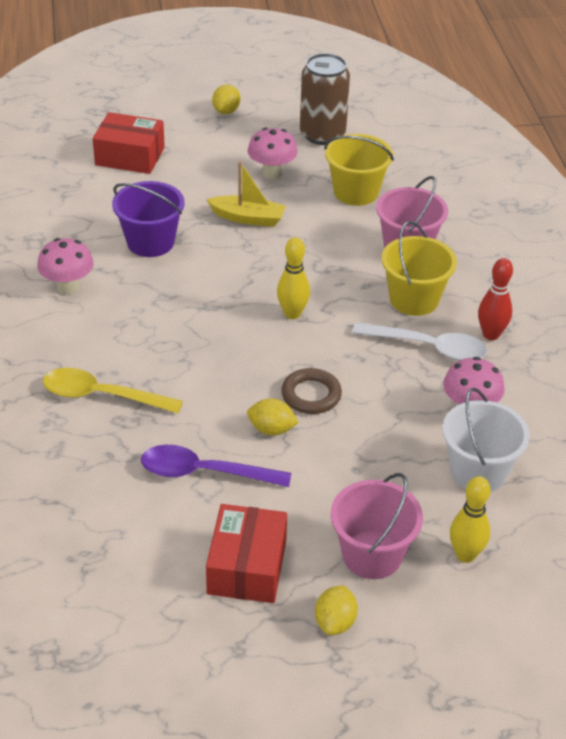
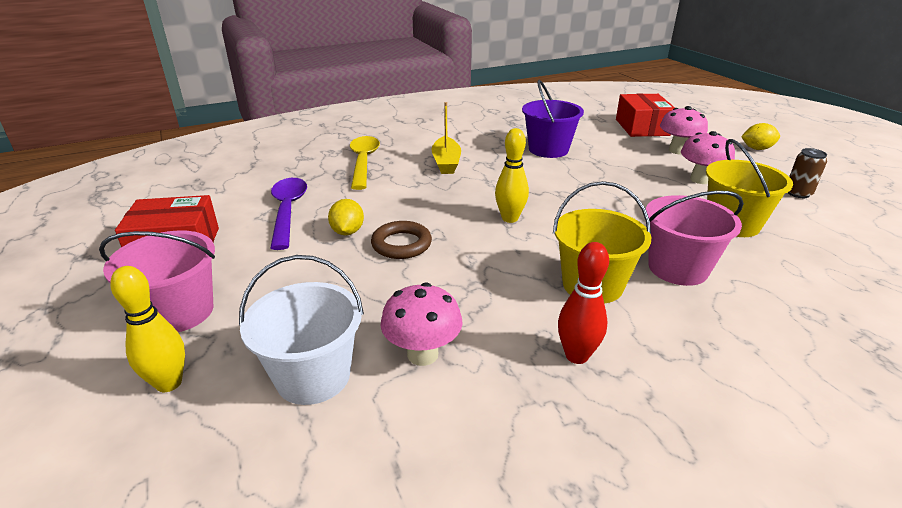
camera: 75 degrees right, 10 degrees down
pink mushroom [37,238,94,295] -> pink mushroom moved to [660,106,708,155]
yellow boat [206,162,286,227] -> yellow boat moved to [431,102,461,174]
brown can [300,53,350,145] -> brown can [788,148,827,198], size x0.51
yellow lemon [315,586,358,635] -> none
white spoon [352,322,487,361] -> none

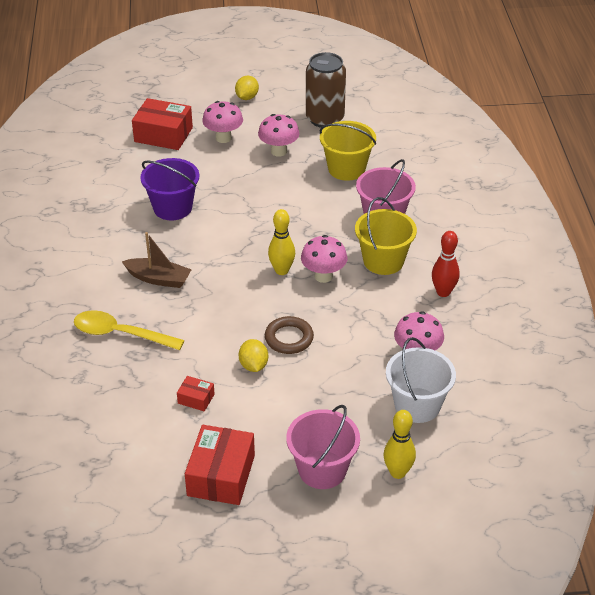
camera: 70 degrees left, 10 degrees up
purple spoon [270,178,307,250] -> red box [177,376,215,411]
yellow lemon [328,199,364,235] -> yellow lemon turned 60 degrees clockwise [239,339,268,372]
yellow boat [431,102,461,174] -> brown boat [122,232,192,288]
brown can [788,148,827,198] -> brown can [306,52,346,128], size x1.97
none -> pink mushroom [301,235,347,283]

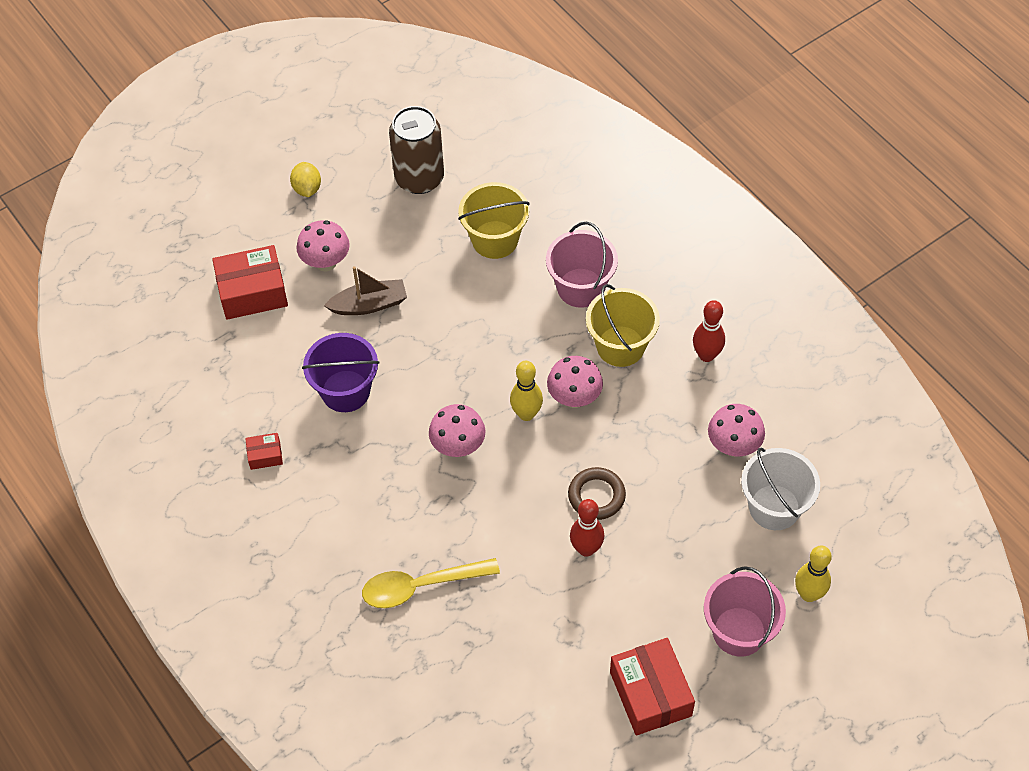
camera: 30 degrees left, 15 degrees up
brown boat [122,232,192,288] -> brown boat moved to [324,266,407,315]
red box [177,376,215,411] -> red box moved to [245,433,283,470]
yellow lemon [239,339,268,372] -> red bowling pin [570,499,604,557]
pink mushroom [258,114,299,157] -> pink mushroom moved to [429,404,485,457]

